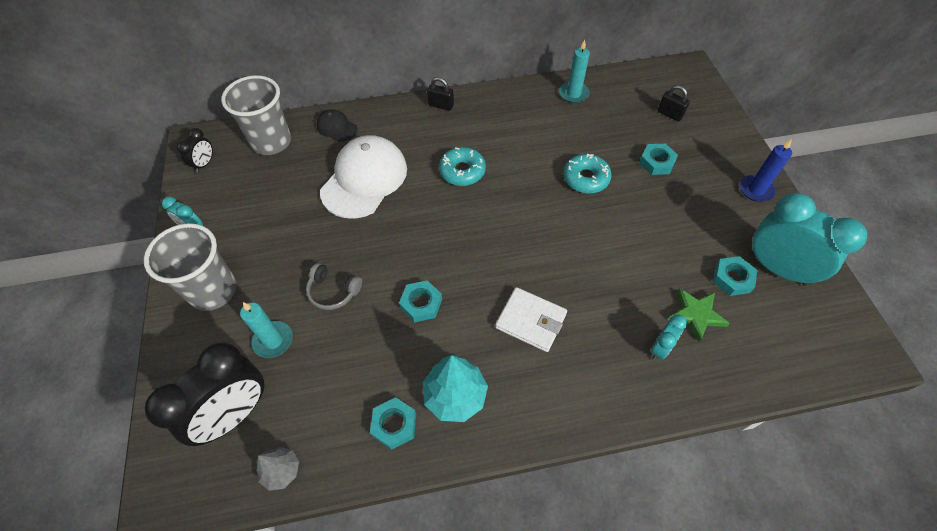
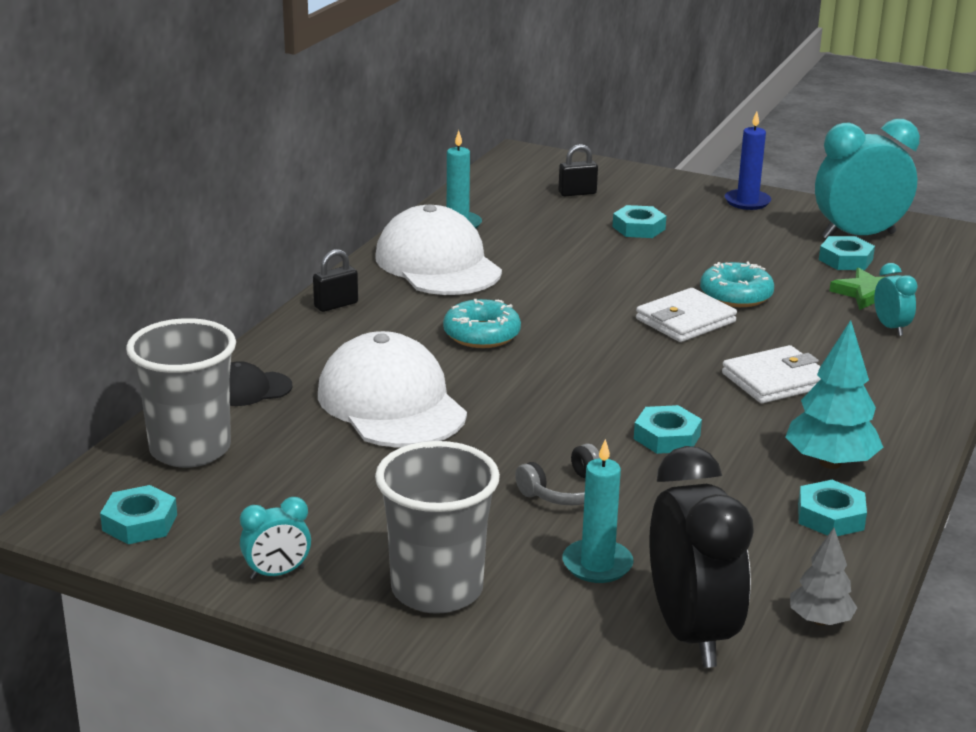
camera: 55 degrees left, 30 degrees down
black clock [177,128,213,173] -> turquoise nut [100,485,177,544]
turquoise donut [563,154,612,193] -> turquoise donut moved to [700,262,774,307]
none -> white cap [375,204,502,295]
none -> white wallet [636,288,737,342]

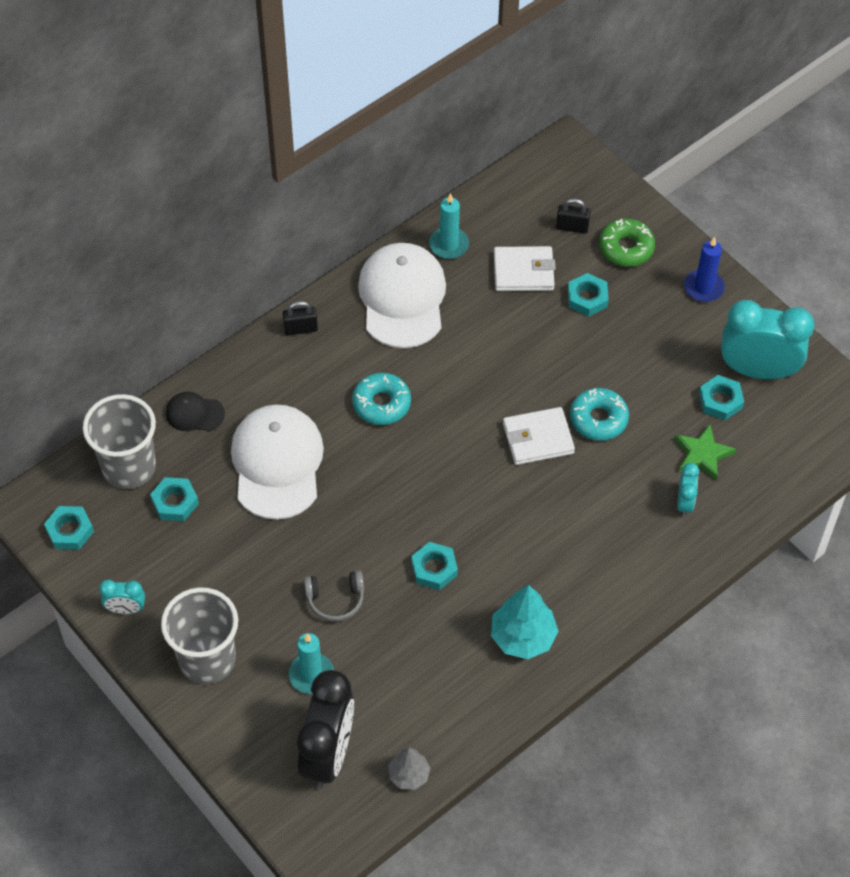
camera: 25 degrees right, 30 degrees up
white wallet [722,345,821,404] -> white wallet moved to [494,246,556,291]
turquoise nut [798,480,867,536] -> turquoise nut moved to [150,477,199,521]
none -> green donut [599,218,655,267]

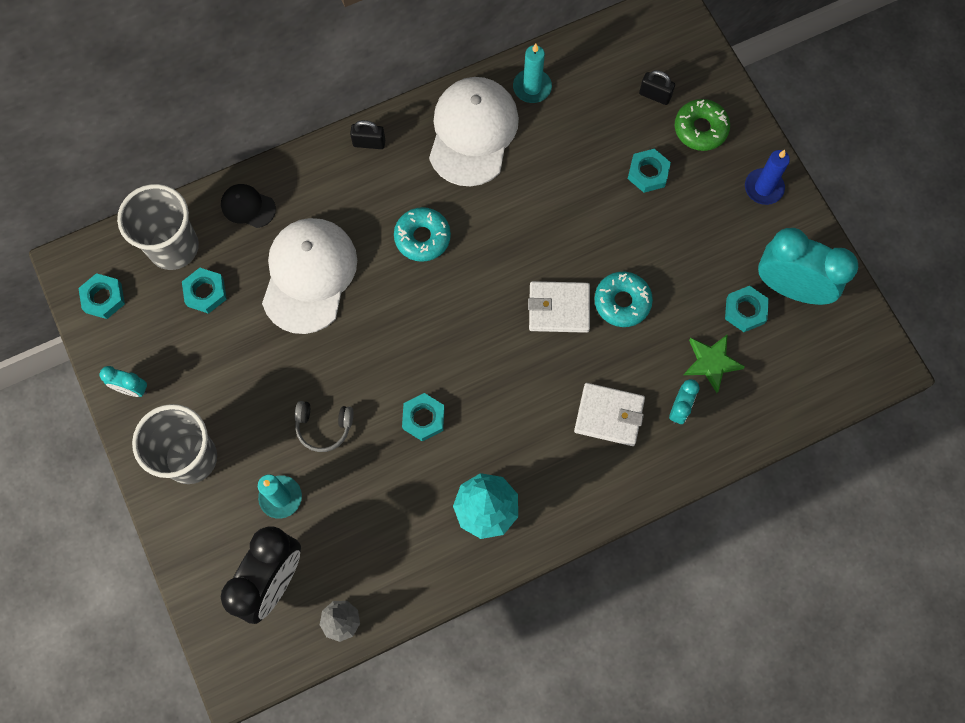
camera: 15 degrees right, 15 degrees up
white wallet [494,246,556,291] -> white wallet moved to [574,383,645,446]

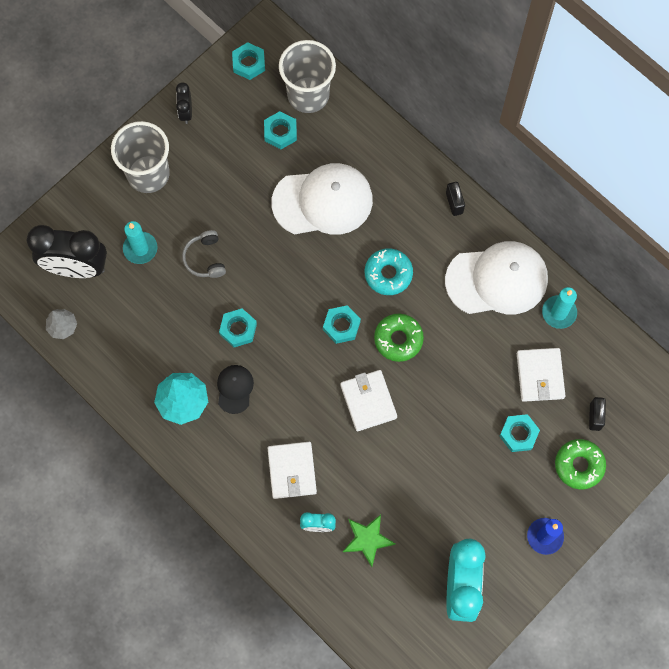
camera: 70 degrees right, 0 degrees up
turquoise clock [100,366,147,397] -> black clock [176,82,192,124]
black cap [221,184,276,228] -> black cap moved to [217,365,254,414]
turquoise donut [595,272,653,327] -> none
turquoise nut [725,286,769,332] -> turquoise nut moved to [323,305,361,344]
none -> green donut [374,313,424,362]
none -> white wallet [517,348,565,402]

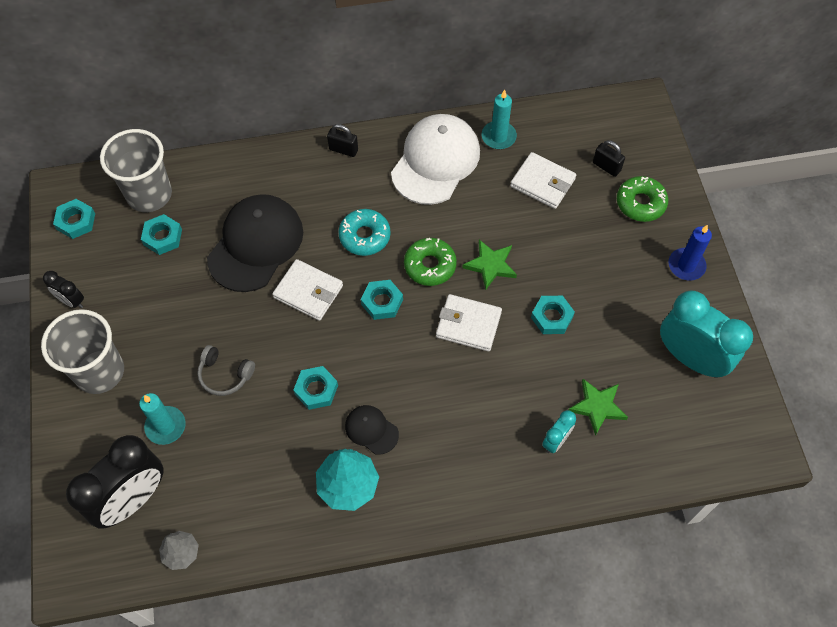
camera: 55 degrees left, 10 degrees down
white wallet [267,442,317,499] -> white wallet moved to [272,259,343,321]
white cap [272,163,373,235] -> black cap [207,194,303,292]
turquoise nut [499,414,540,452] -> turquoise nut moved to [531,296,575,334]
none -> green star [462,240,517,290]

